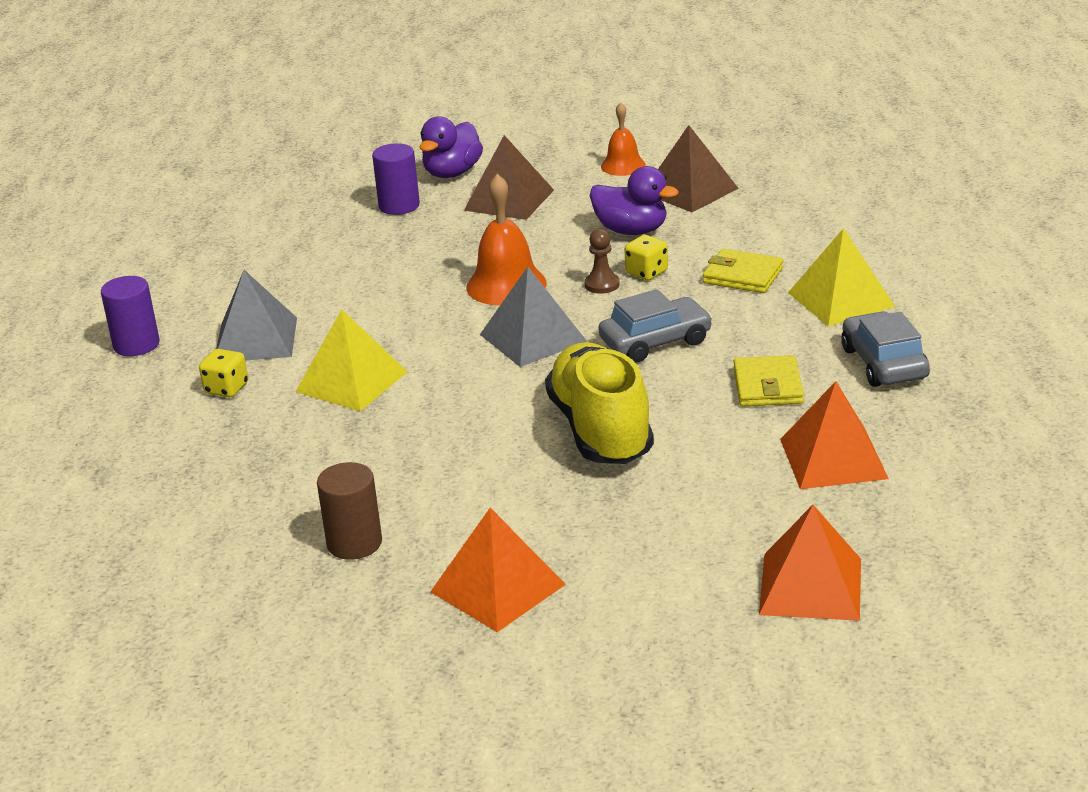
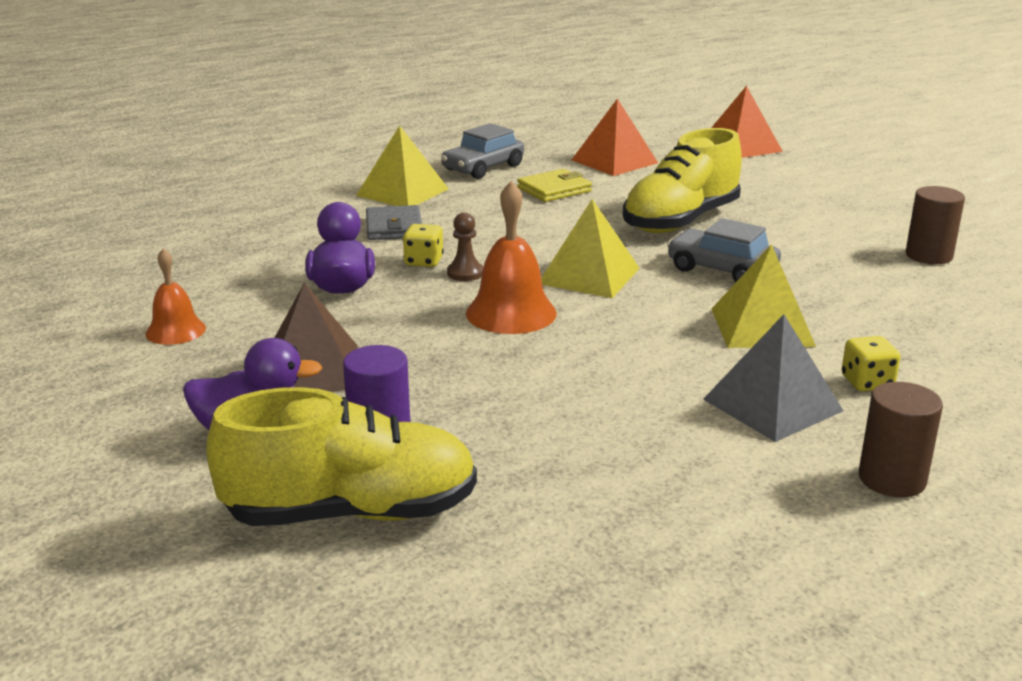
camera: 125 degrees left, 5 degrees down
purple cylinder [101,276,160,356] -> brown cylinder [859,382,943,497]
orange pyramid [430,508,566,632] -> none
grey pyramid [480,267,587,367] -> yellow pyramid [541,199,640,298]
grey car [598,289,713,363] -> grey car moved to [667,218,781,282]
brown pyramid [658,125,739,212] -> none
yellow wallet [703,249,783,293] -> grey wallet [366,205,422,240]
none -> yellow shoe [206,387,477,526]

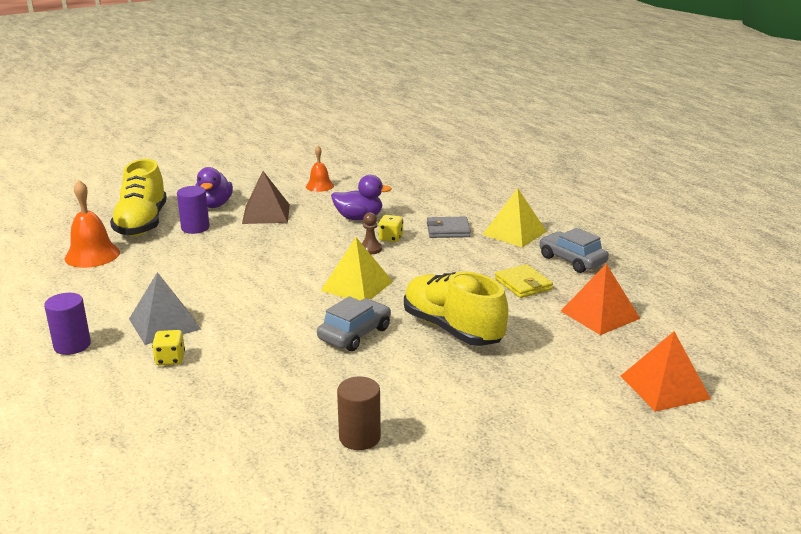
camera: 95 degrees right, 0 degrees up
orange bell [466,181,557,334] -> orange bell moved to [65,180,120,268]
yellow pyramid [712,244,816,348] -> none
brown cylinder [859,382,943,497] -> purple cylinder [44,293,91,355]

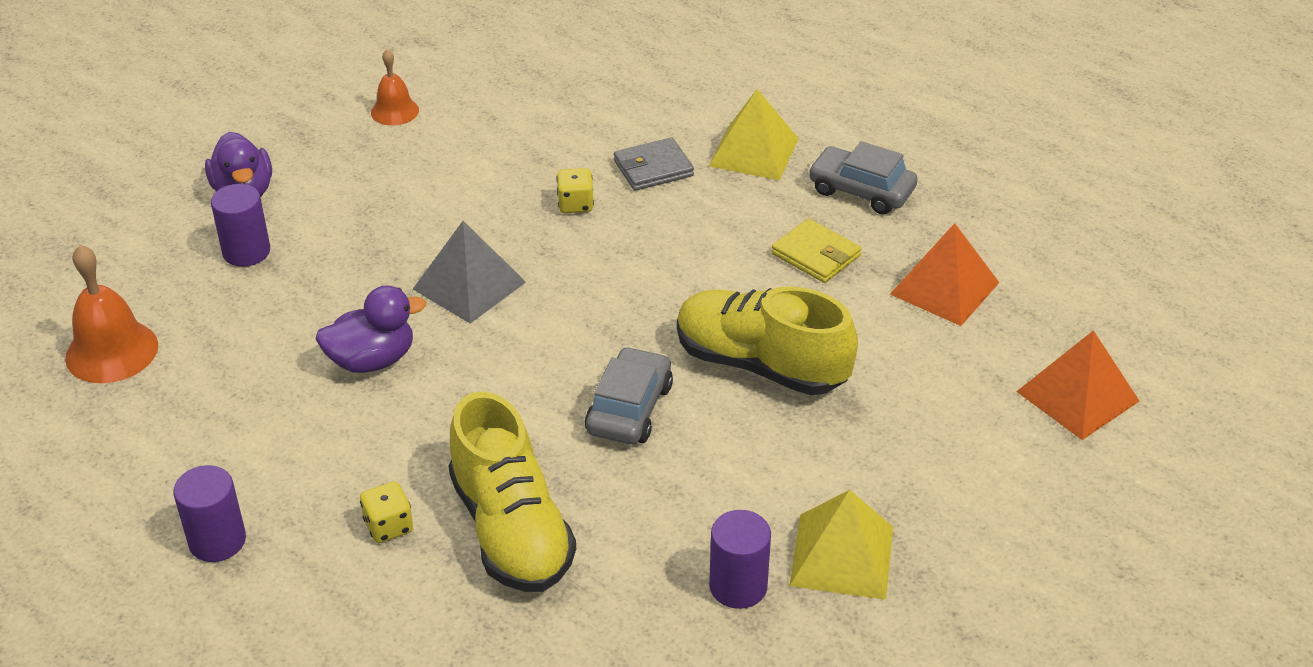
camera: 20 degrees left, 15 degrees up
yellow shoe [110,159,167,236] -> yellow shoe moved to [449,391,576,592]
grey pyramid [129,272,201,345] -> grey pyramid moved to [413,221,526,324]
brown pyramid [242,171,290,224] -> none
yellow pyramid [321,237,393,301] -> yellow pyramid moved to [790,490,893,600]
purple duck [331,175,392,220] -> purple duck moved to [316,285,426,373]
brown cylinder [337,377,381,450] -> purple cylinder [709,510,771,609]
brown pawn [362,212,382,254] -> none

